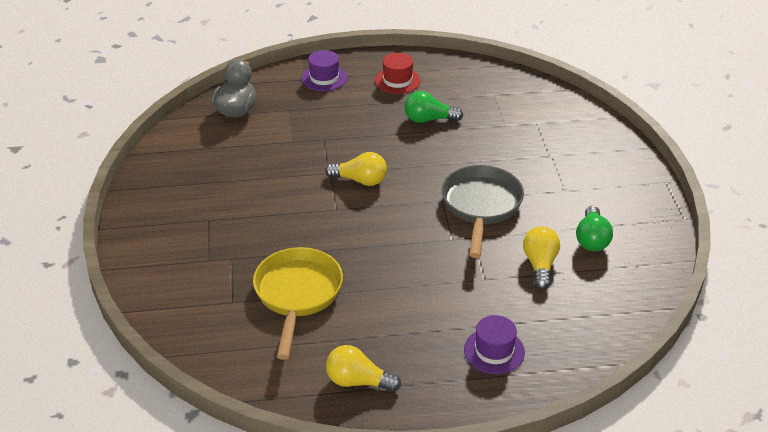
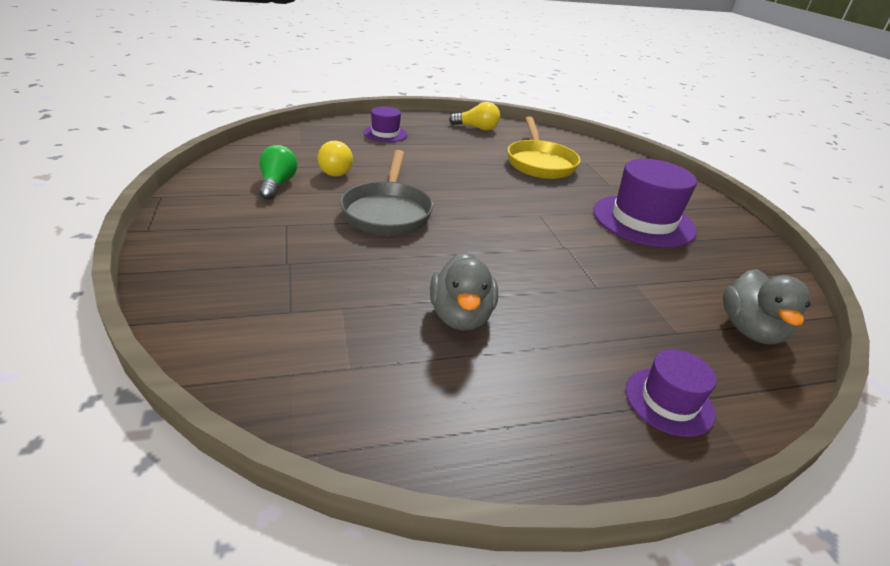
camera: 170 degrees right, 5 degrees down
yellow light bulb [325,152,387,186] -> none
red hat [375,53,421,94] -> none
green light bulb [404,91,463,123] -> grey duck [430,252,498,331]
none -> purple hat [593,159,697,248]

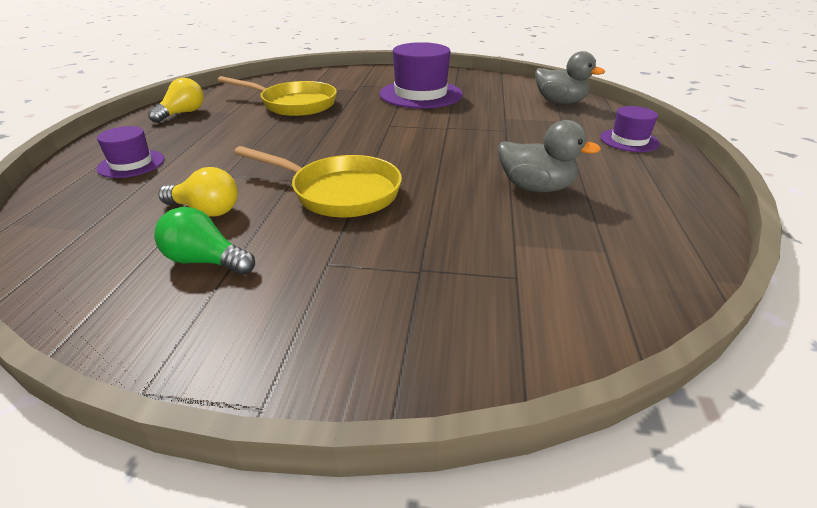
camera: 65 degrees left, 0 degrees up
grey pan [340,150,433,236] -> yellow pan [234,146,402,218]

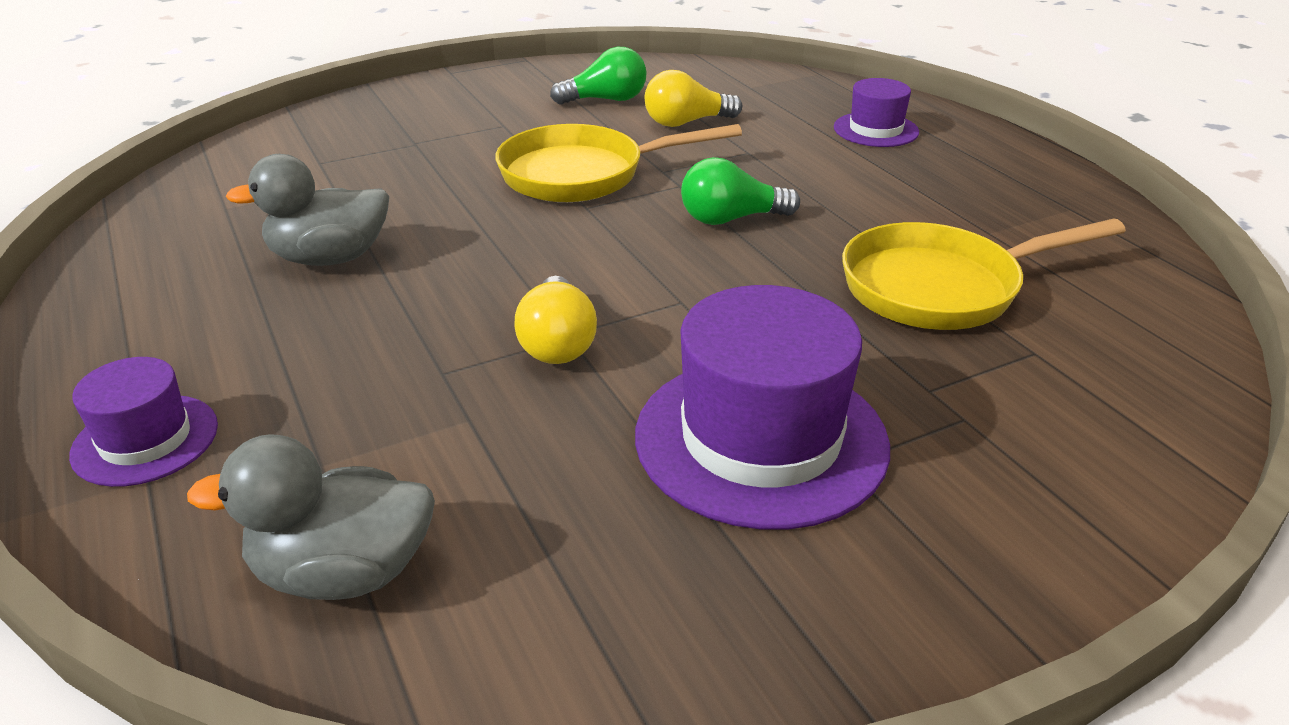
camera: 145 degrees right, 0 degrees up
yellow light bulb [148,78,204,123] -> yellow light bulb moved to [515,276,597,364]
none -> green light bulb [681,157,800,225]

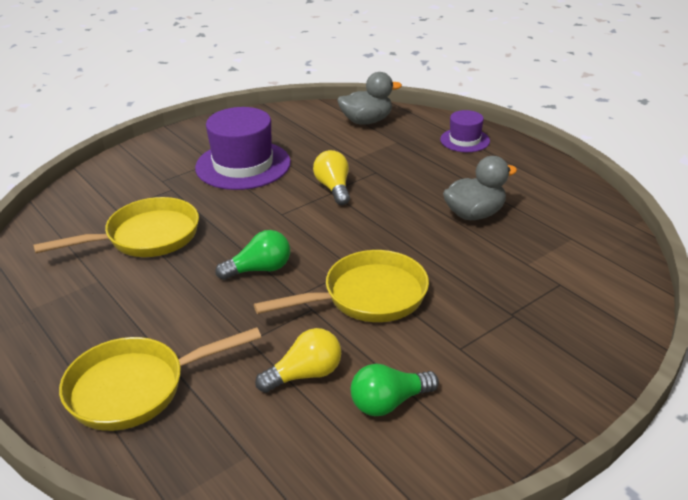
camera: 170 degrees right, 0 degrees up
purple hat [834,78,919,147] -> yellow pan [59,327,261,431]

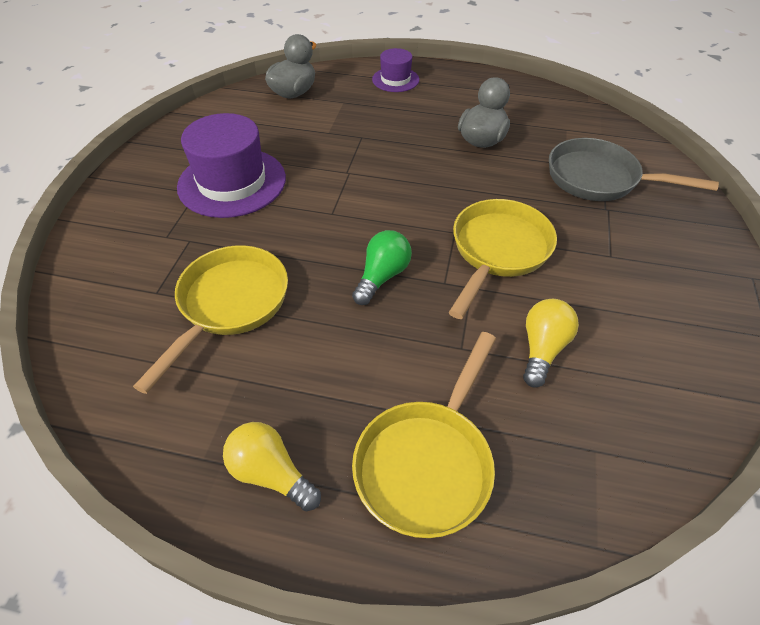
camera: 40 degrees left, 15 degrees up
yellow light bulb [313,150,350,205] -> yellow light bulb moved to [223,422,321,511]
green light bulb [351,364,439,416] -> none
none -> grey pan [549,138,719,201]

